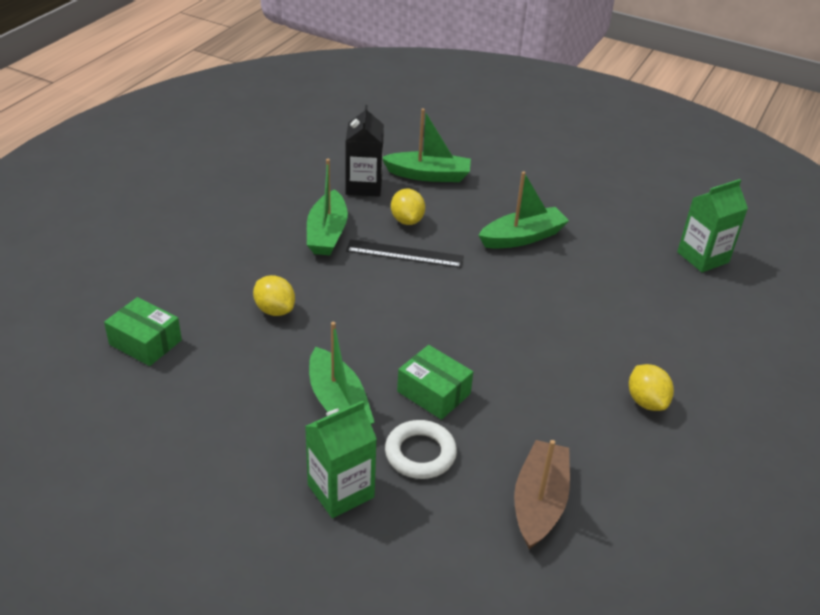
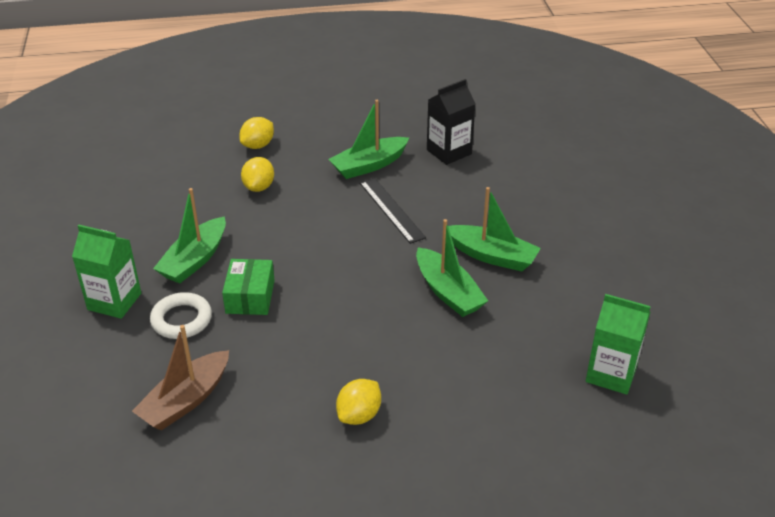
camera: 55 degrees right, 0 degrees up
green box [104,297,182,366] -> none
green boat [383,108,471,182] -> green boat moved to [416,219,488,317]
yellow lemon [391,189,425,225] -> yellow lemon moved to [239,117,274,149]
brown boat [514,440,570,549] -> brown boat turned 150 degrees clockwise [132,325,229,430]

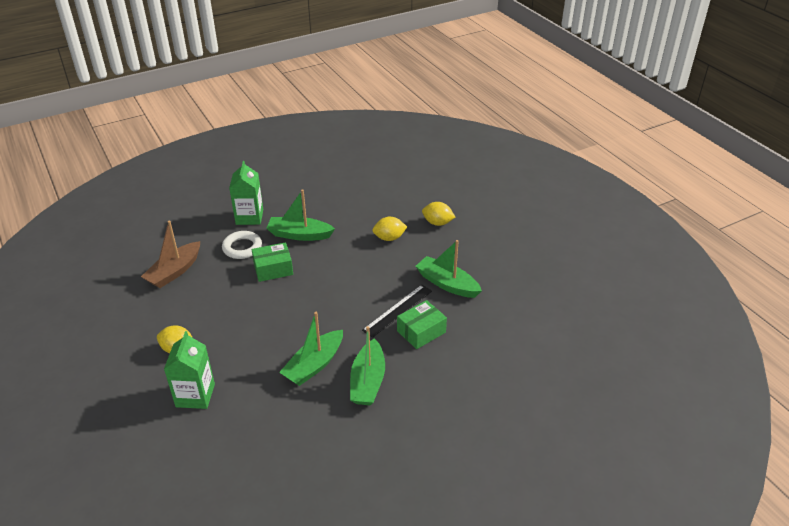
camera: 70 degrees right, 0 degrees up
brown boat [132,325,229,430] -> brown boat turned 75 degrees counterclockwise [141,221,200,288]
black carton [427,79,475,165] -> none
green carton [586,294,651,395] -> green carton moved to [164,331,215,409]
none -> green box [397,300,447,349]

